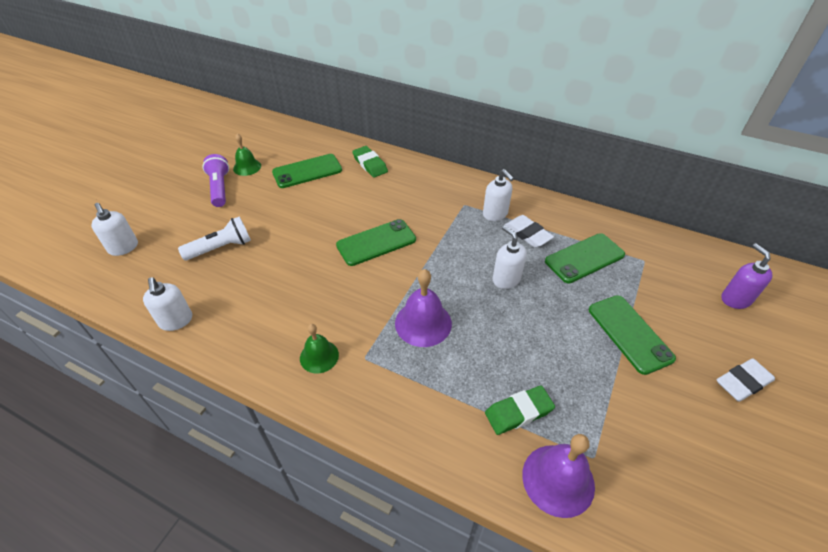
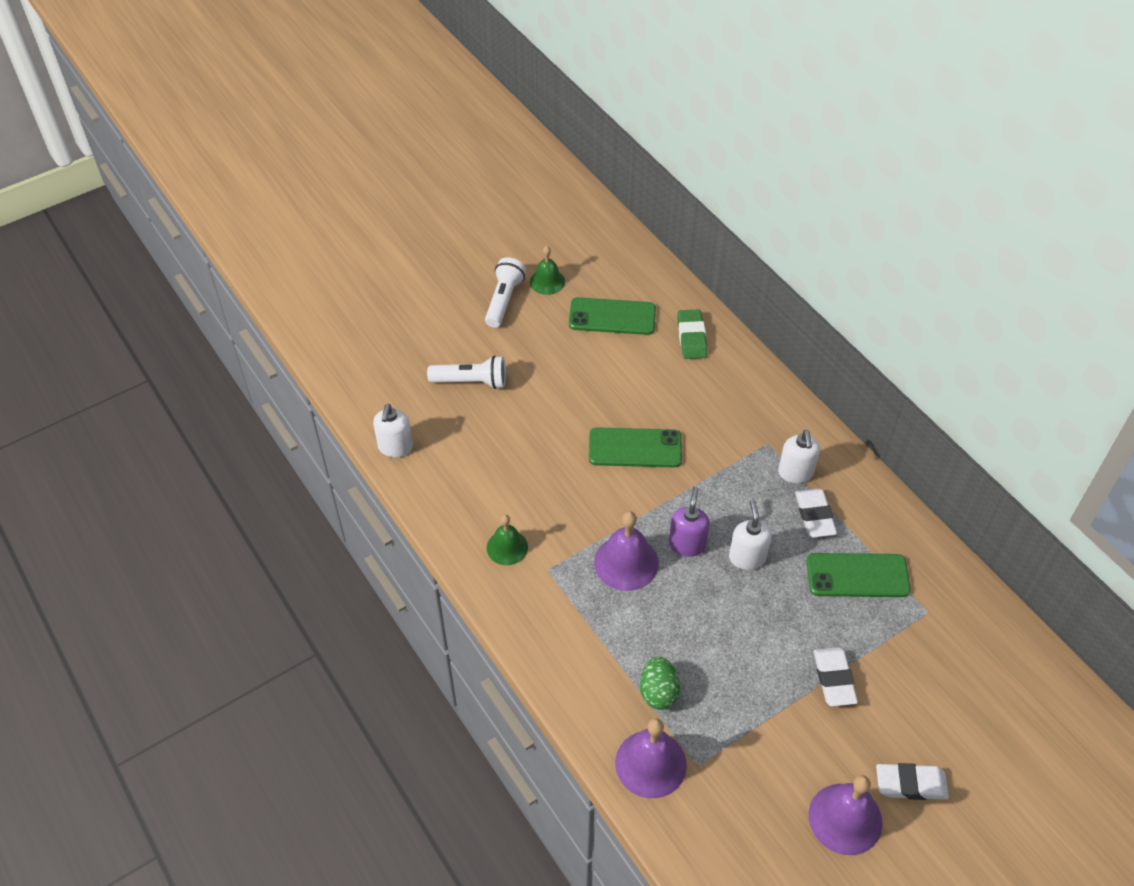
camera: 30 degrees right, 5 degrees up
white soap dispenser [91,203,138,256] -> none
purple flashlight [202,154,229,207] -> white flashlight [485,258,526,328]
green eraser [485,386,555,435] -> green egg [640,657,680,710]
green phone [589,295,676,375] -> white eraser [814,647,858,706]
purple soap dispenser [721,243,773,309] -> purple soap dispenser moved to [669,487,710,557]
none -> purple bell [809,775,883,855]

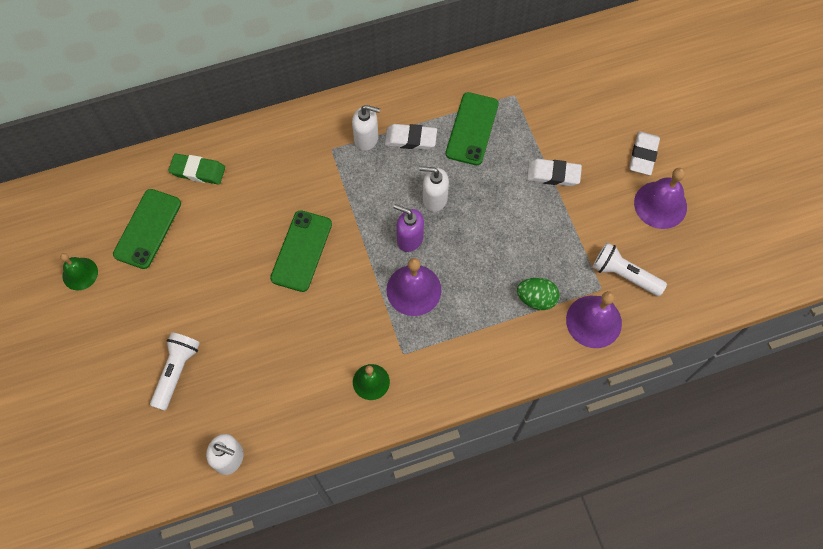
camera: 75 degrees left, 15 degrees up
white flashlight [485,258,526,328] -> white flashlight moved to [593,242,667,296]

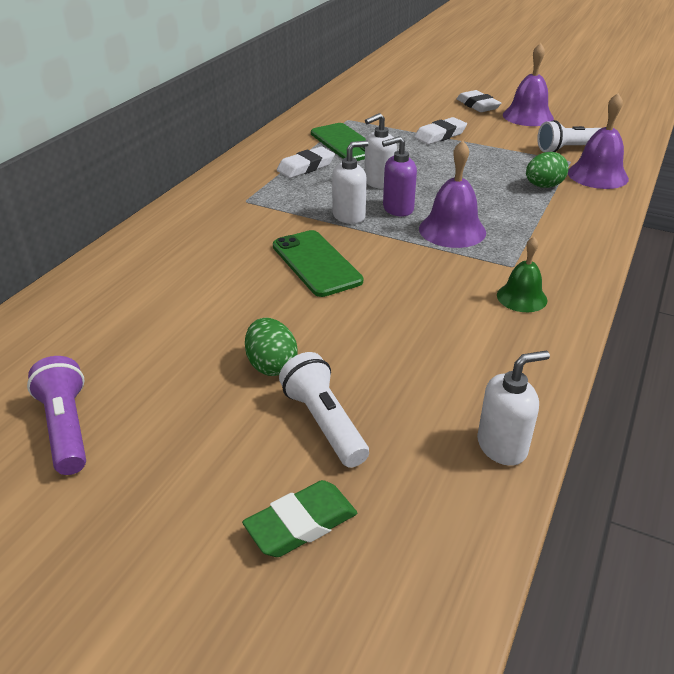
camera: 45 degrees left, 30 degrees down
green bell [60,253,98,290] -> purple flashlight [27,356,86,475]
green phone [113,189,181,269] -> none
green eraser [169,154,225,184] -> green eraser moved to [242,480,357,557]
white soap dispenser [352,105,380,151] -> white soap dispenser moved to [332,141,369,224]
none -> green egg [245,318,298,376]

